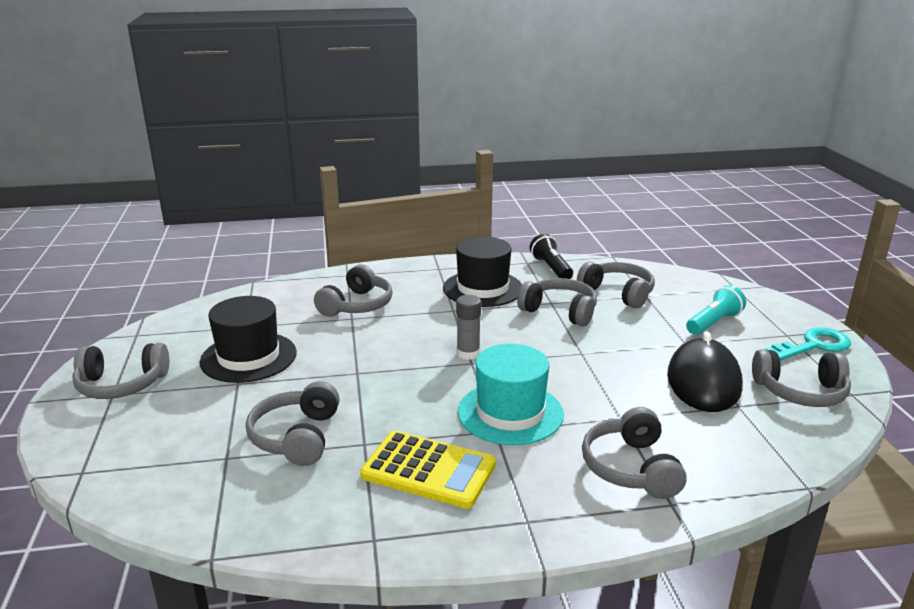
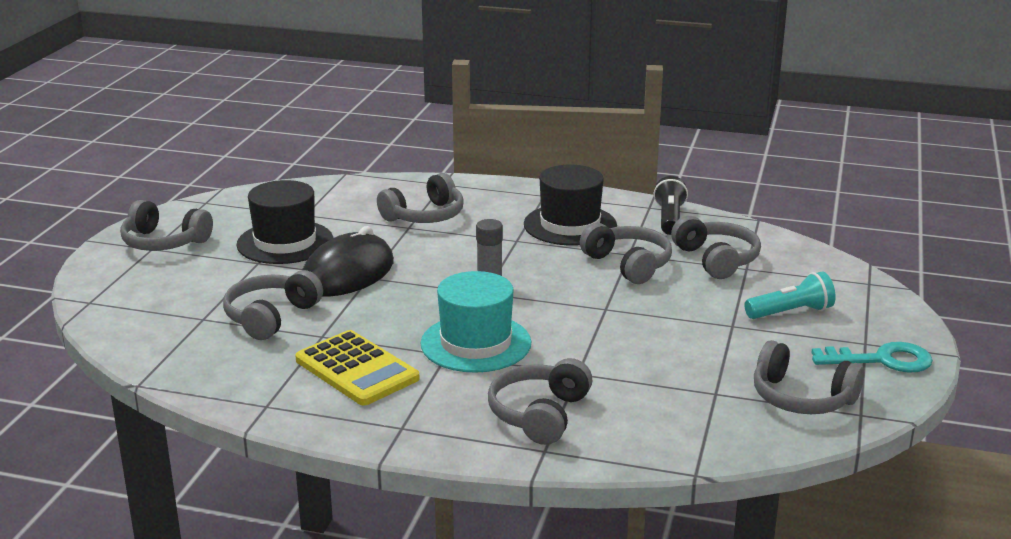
camera: 25 degrees right, 0 degrees up
black mouse [667,331,743,412] -> black mouse moved to [302,226,394,297]

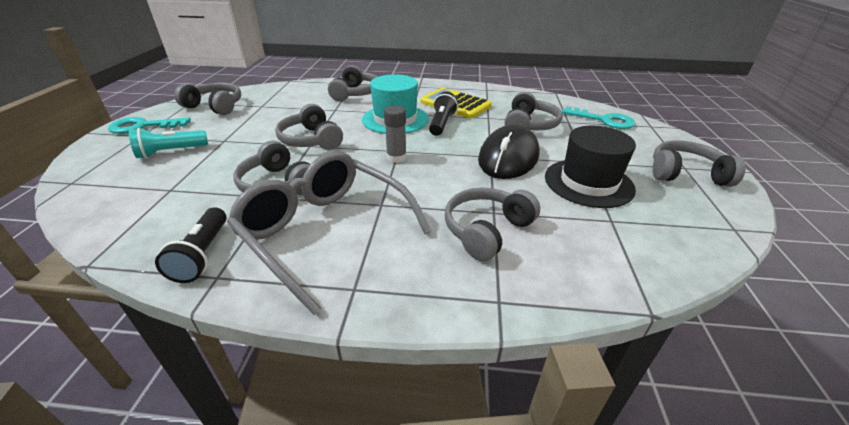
camera: 170 degrees right, 10 degrees up
black hat [524,165,617,246] -> grey glasses [227,151,431,315]
grey headphones [671,216,761,279] -> grey headphones moved to [275,104,343,150]
none -> black flashlight [429,92,458,136]
none -> turquoise key [562,106,636,129]

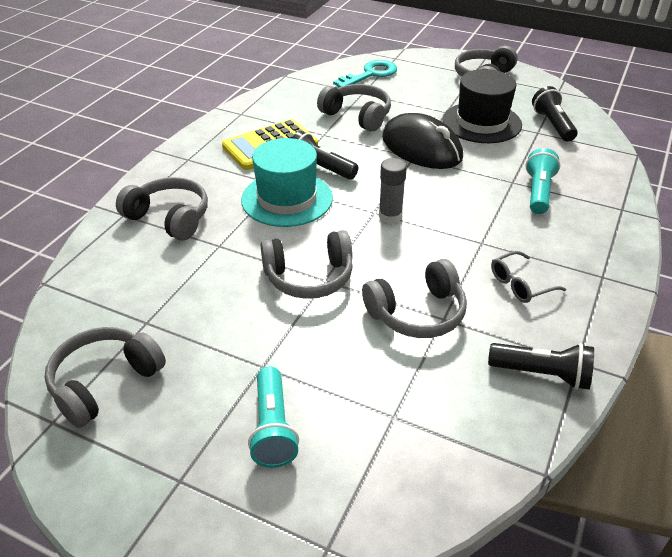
camera: 70 degrees left, 5 degrees up
turquoise key [108,117,191,134] -> none
grey glasses [227,151,431,315] -> grey glasses [491,251,566,303], size x0.40
grey headphones [445,187,540,261] -> turquoise flashlight [525,148,560,214]
none -> black flashlight [532,86,578,142]

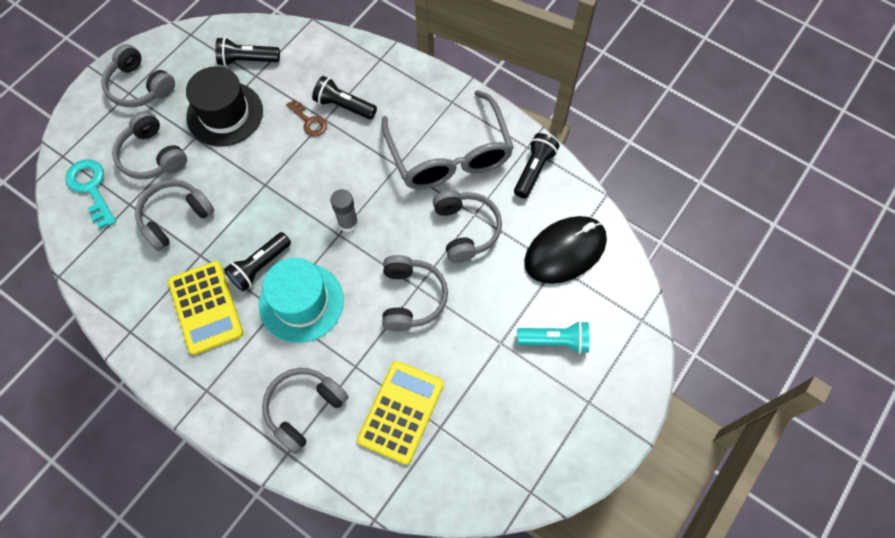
camera: 80 degrees left, 25 degrees up
grey headphones [45,327,166,428] -> grey headphones moved to [112,111,187,179]
black mouse [382,113,463,169] -> black mouse moved to [524,216,607,284]
grey glasses [491,251,566,303] -> grey glasses [382,90,514,190], size x2.48
turquoise flashlight [525,148,560,214] -> black flashlight [312,76,377,120]
none -> brown key [286,99,327,136]
none -> yellow calculator [357,361,444,465]

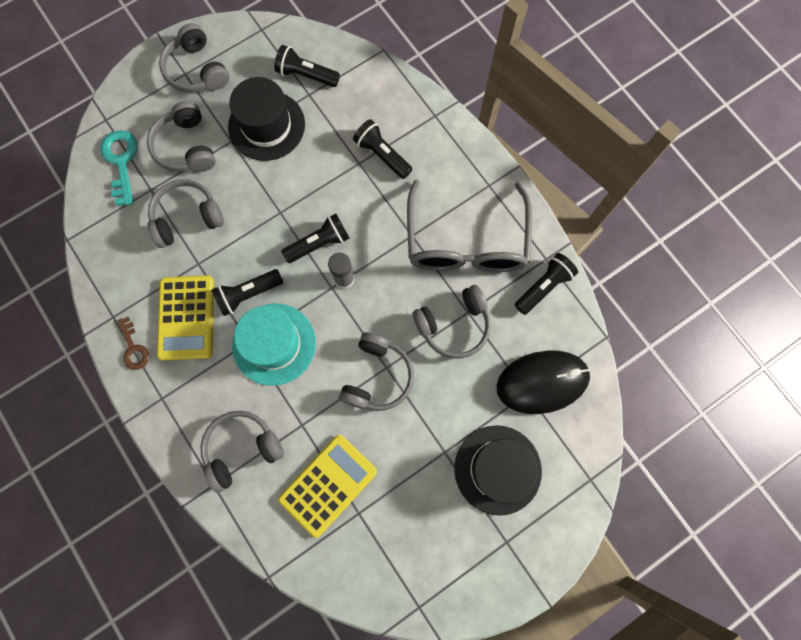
camera: 20 degrees right, 10 degrees up
brown key [286,99,327,136] -> brown key moved to [117,317,149,370]
grey headphones [433,190,502,263] -> grey headphones turned 60 degrees clockwise [413,285,491,359]
turquoise flashlight [517,321,589,354] -> black hat [454,425,542,515]
none -> black flashlight [281,213,349,263]

